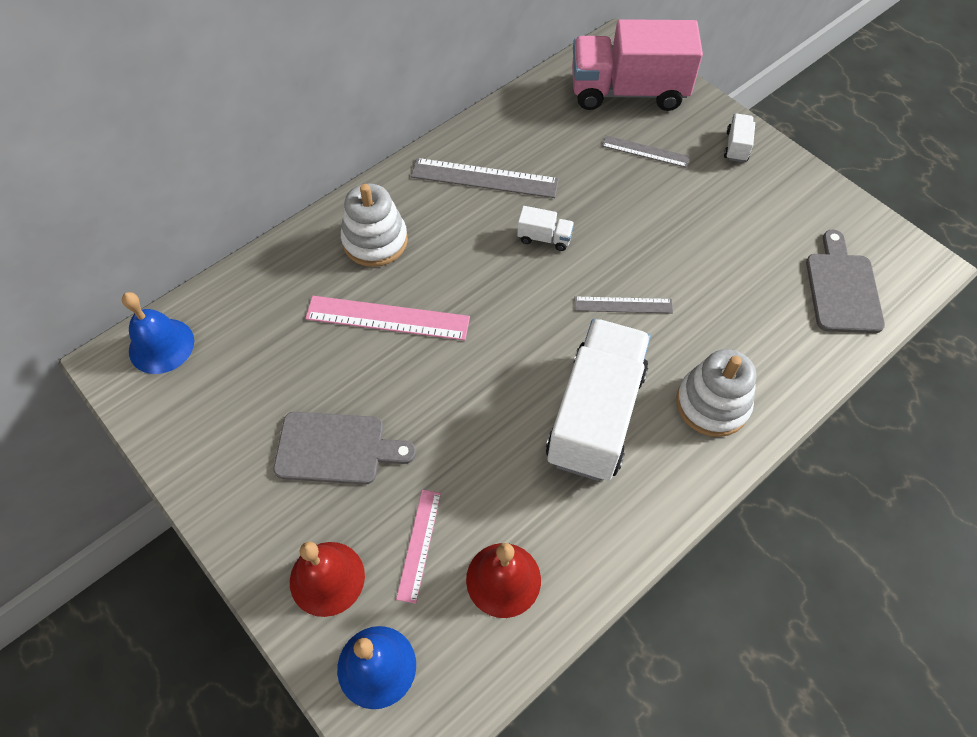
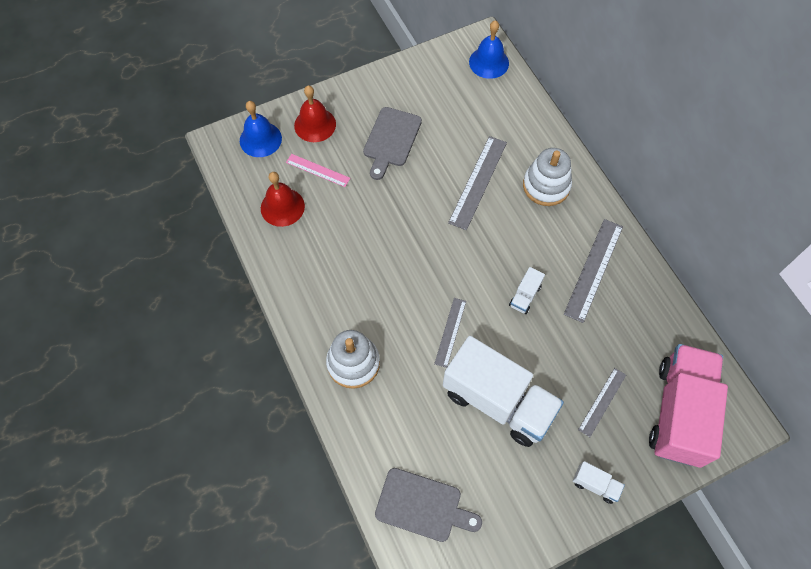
camera: 105 degrees right, 5 degrees up
pink ruler [305,296,470,341] -> grey ruler [448,136,507,230]
white truck [546,318,651,481] -> white truck moved to [443,336,564,447]

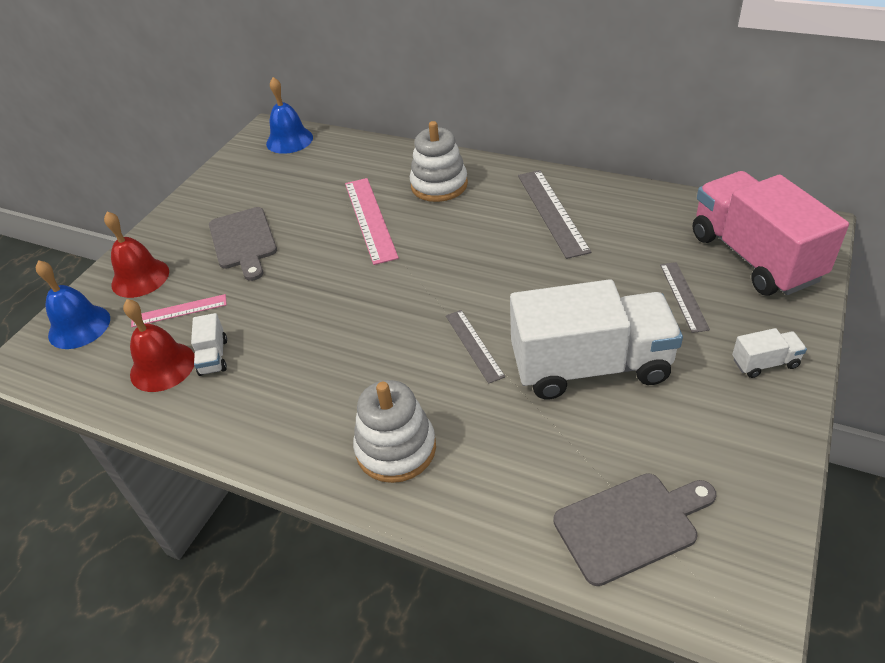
camera: 35 degrees left, 20 degrees down
grey ruler [448,136,507,230] -> pink ruler [345,178,399,265]
white truck [509,267,545,314] -> white truck moved to [191,313,227,376]

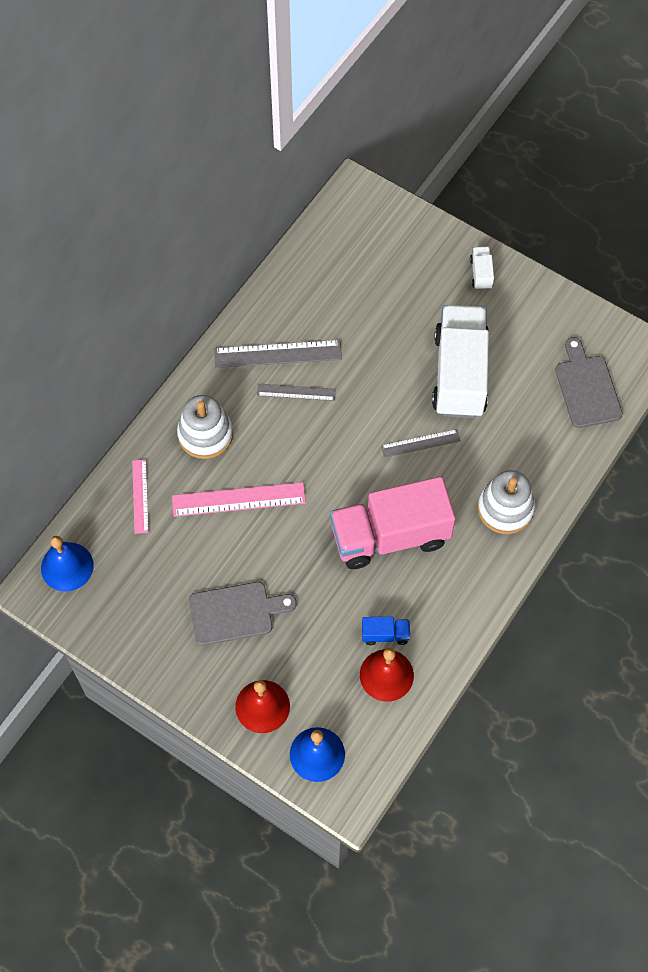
camera: 85 degrees left, 20 degrees up
pink ruler [131,294,227,327] -> pink ruler moved to [132,459,149,534]
white truck [191,313,227,376] -> blue truck [362,617,410,645]
grey ruler [660,262,710,333] -> grey ruler moved to [257,384,336,401]
pink truck [693,171,849,296] -> pink truck moved to [330,477,456,569]

